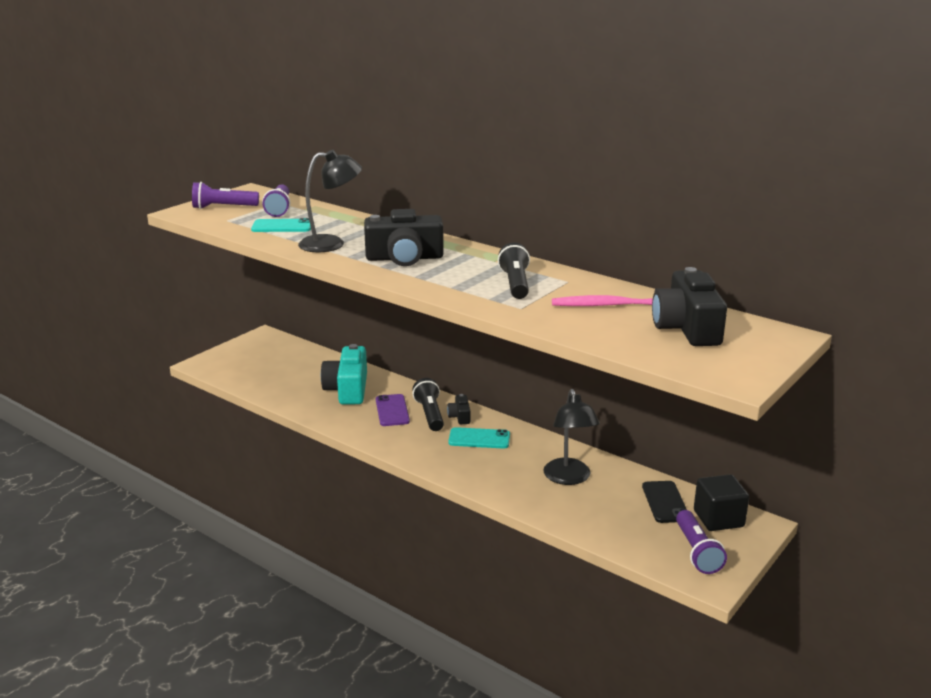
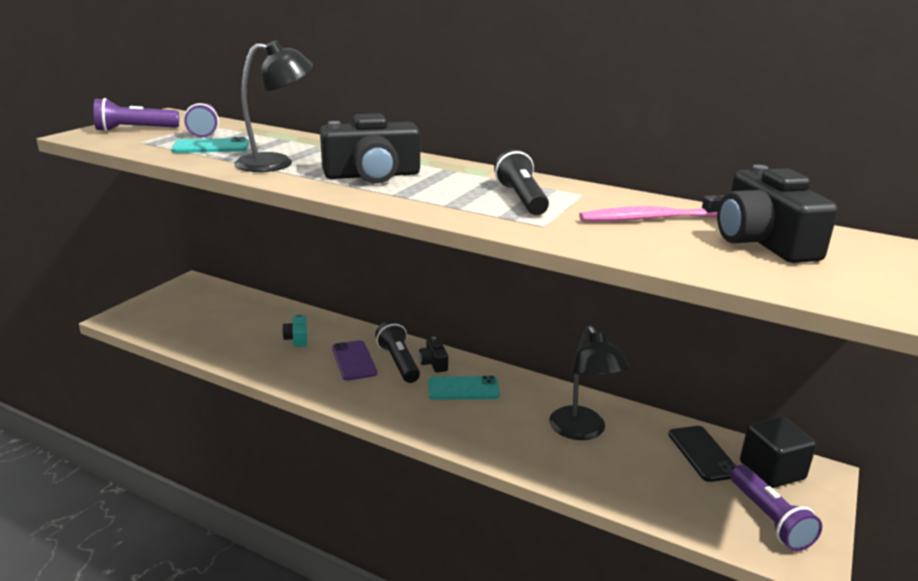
camera: 10 degrees left, 0 degrees up
turquoise camera [321,344,367,405] -> turquoise camera [282,314,307,347], size x0.47

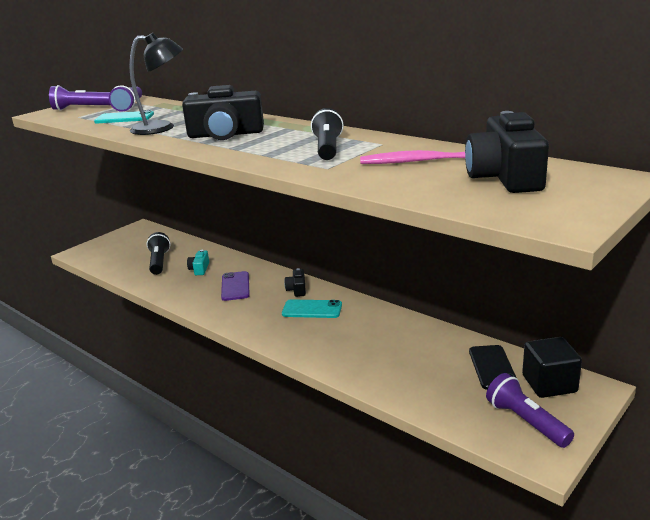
camera: 15 degrees right, 0 degrees up
black flashlight [375,320,420,383] -> black flashlight moved to [147,232,170,275]
black lamp [550,325,629,440] -> none
purple flashlight [730,465,822,551] -> purple flashlight turned 150 degrees clockwise [486,373,574,448]

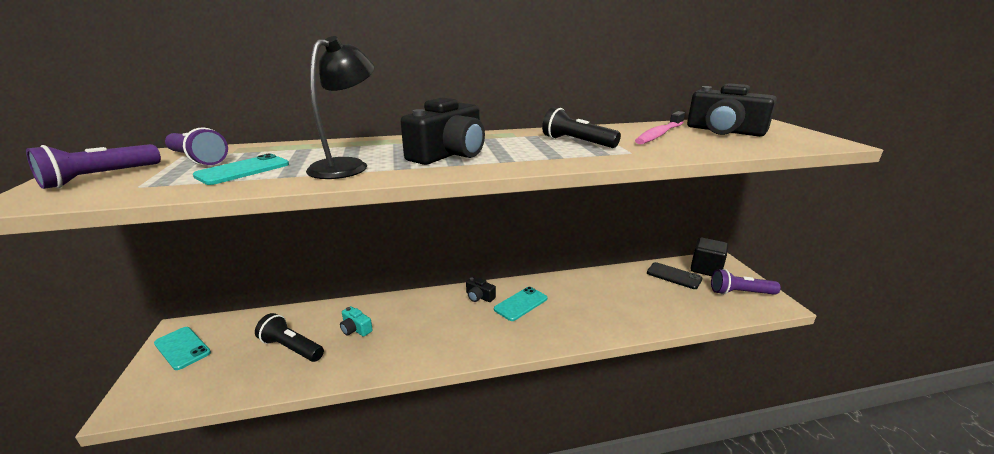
camera: 55 degrees left, 0 degrees up
purple phone [221,271,250,301] -> none
none -> turquoise phone [154,327,211,370]

